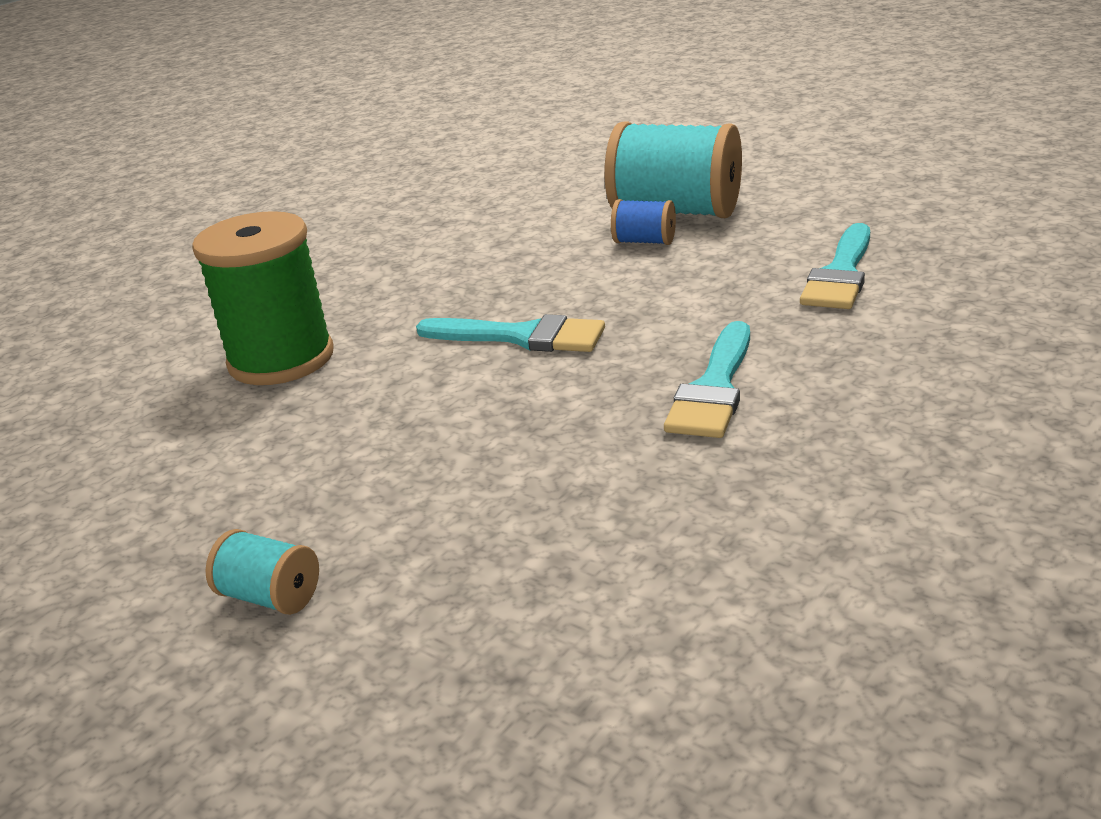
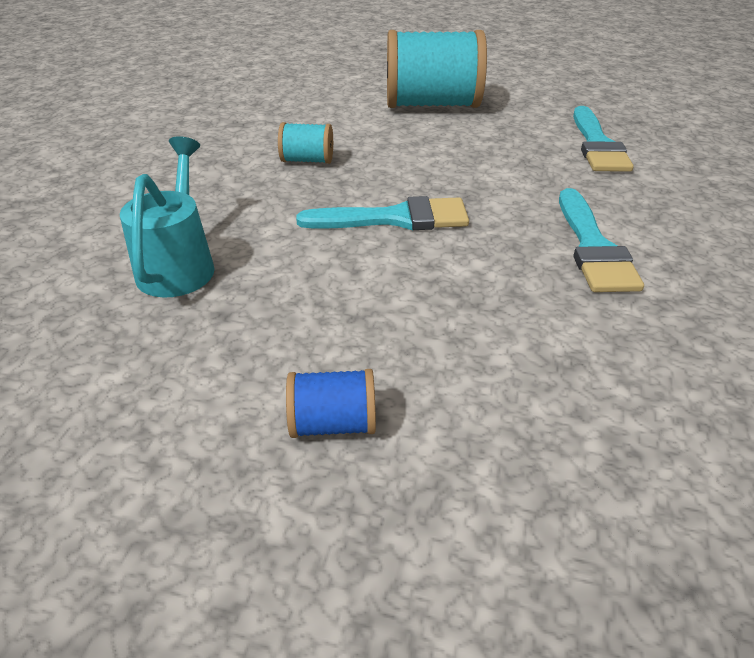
camera: 25 degrees left, 10 degrees up
green spool [192,211,334,385] -> turquoise watering can [120,136,215,298]
turquoise spool [206,529,319,615] -> turquoise spool moved to [278,122,333,164]
blue spool [611,199,676,245] -> blue spool moved to [286,369,376,438]

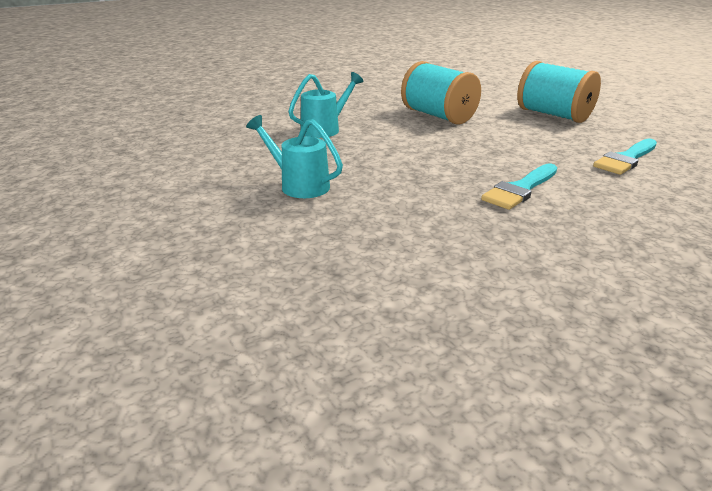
camera: 45 degrees right, 10 degrees down
turquoise spool [278,122,333,164] -> turquoise spool [401,61,481,125], size x2.16
blue spool [286,369,376,438] -> turquoise watering can [246,115,343,198]
turquoise brush [296,196,469,230] -> none

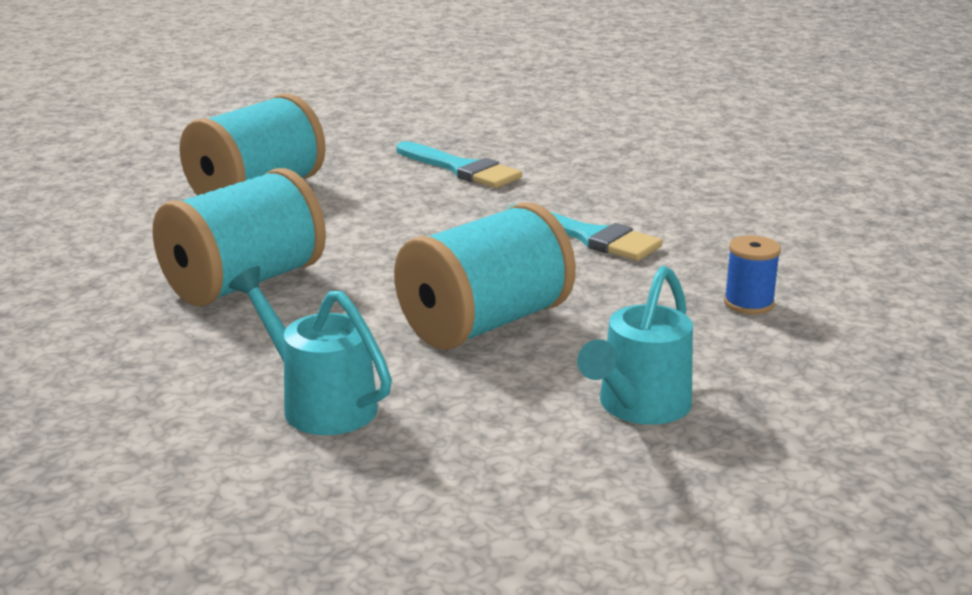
camera: 95 degrees left, 5 degrees down
none -> turquoise spool [394,202,576,350]
none -> blue spool [724,235,781,314]

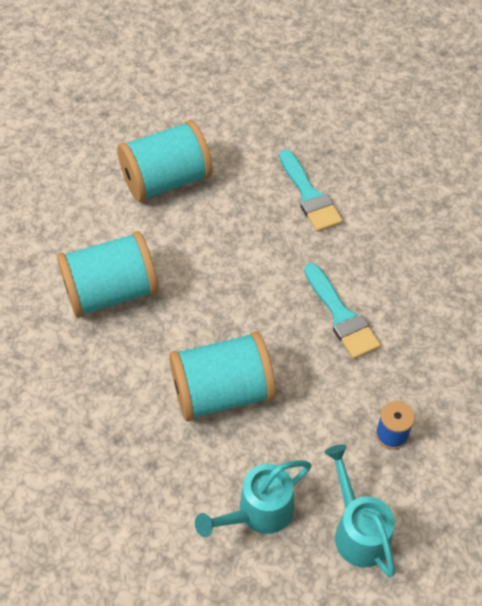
camera: 25 degrees right, 30 degrees up
turquoise watering can [229,266,392,435] -> turquoise watering can moved to [324,444,395,577]

